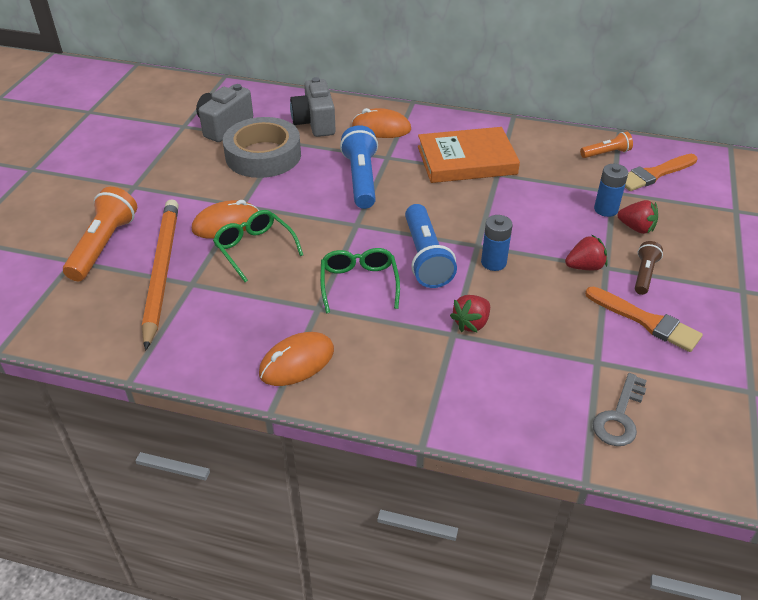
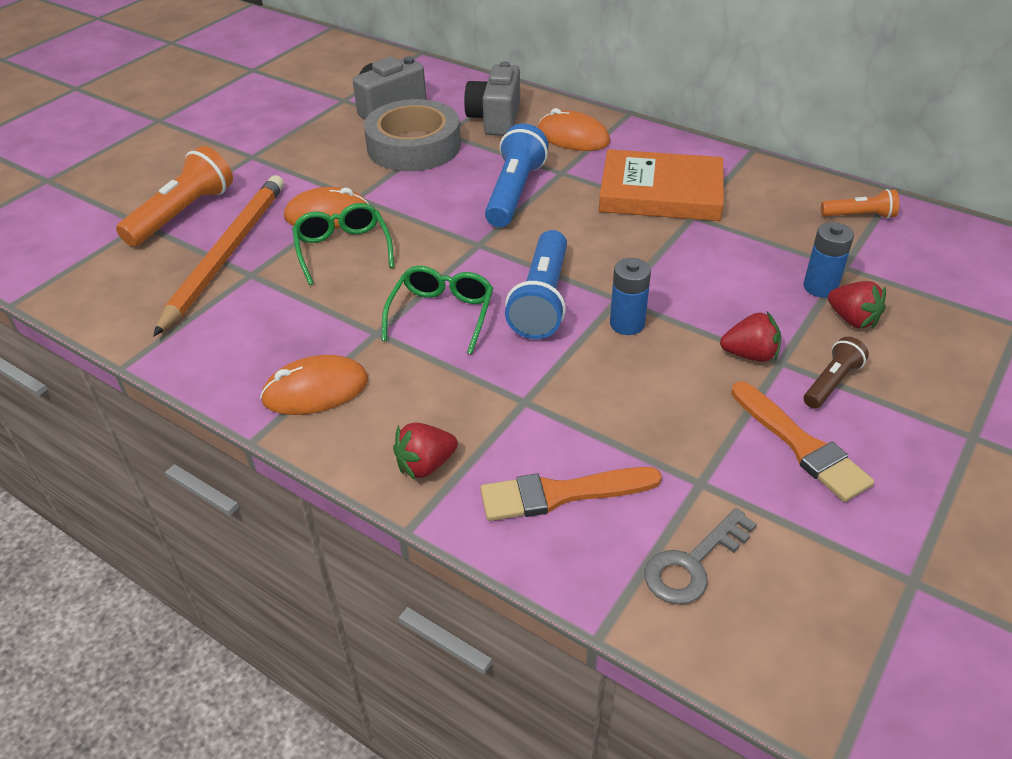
camera: 20 degrees right, 0 degrees up
red strawberry [450,295,490,333] -> red strawberry moved to [393,423,458,480]
orange brush [625,154,697,191] -> orange brush moved to [480,467,662,521]

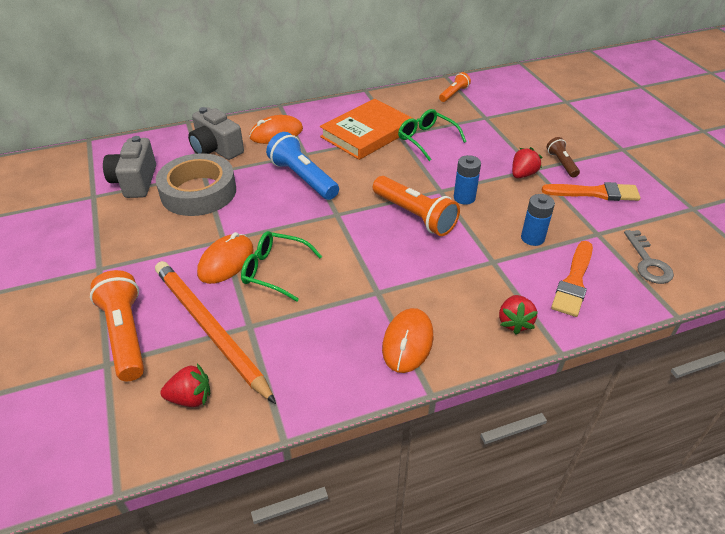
camera: 55 degrees left, 0 degrees up
green glasses [382,266,493,354] -> green glasses moved to [398,109,467,161]
blue flashlight [505,230,567,339] -> orange flashlight [373,176,460,236]
blue battery [804,222,854,298] -> blue battery moved to [521,194,555,246]
red strawberry [828,281,886,329] -> red strawberry moved to [160,363,210,407]

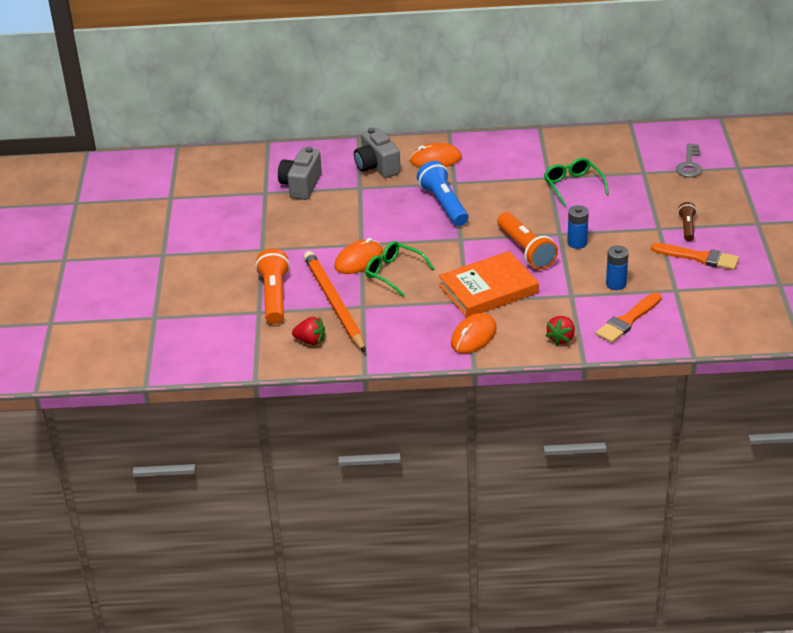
camera: 20 degrees right, 5 degrees down
grey tape [156,153,236,216] -> none
orange book [320,99,414,160] -> orange book moved to [439,251,539,318]
orange flashlight [439,72,471,102] -> none
red strawberry [512,147,543,178] -> none
grey key [624,230,674,284] -> grey key moved to [676,143,702,177]

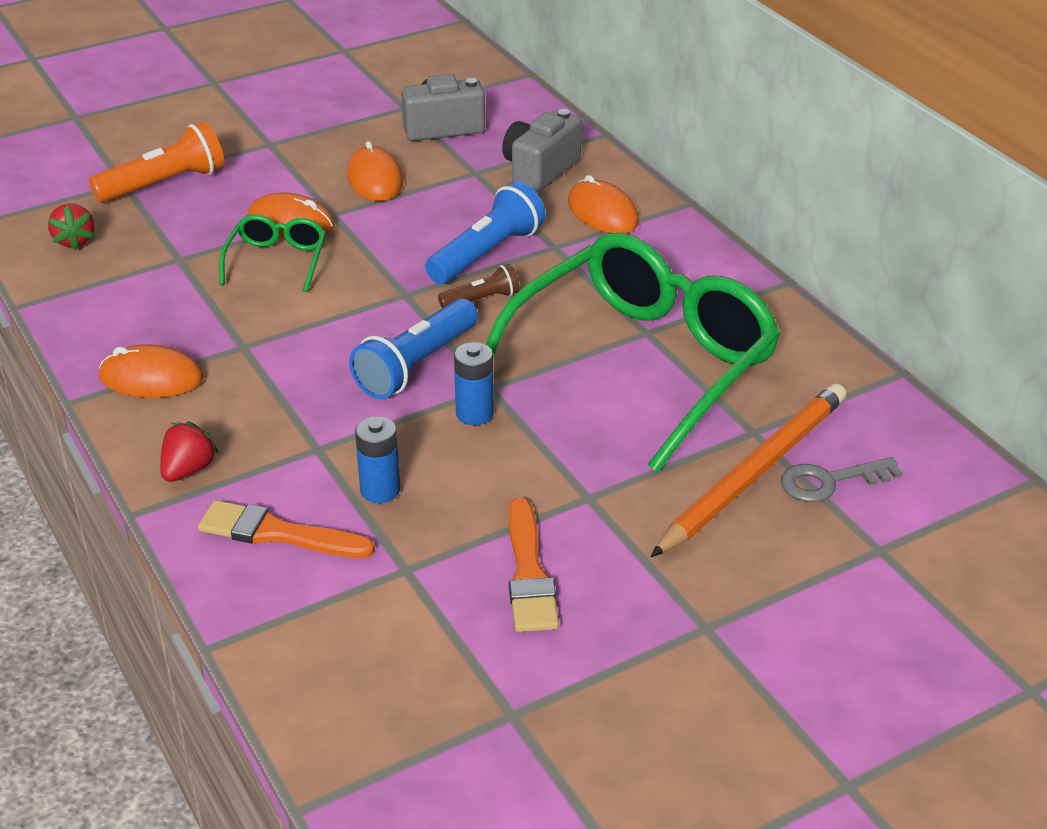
camera: 60 degrees right, 0 degrees up
orange pencil [304,251,366,353] -> orange pencil moved to [651,383,847,557]
orange book [439,251,539,318] -> none
orange flashlight [497,212,558,270] -> blue flashlight [349,298,478,399]
green glasses [544,158,609,206] -> green glasses [486,233,781,473], size x2.32
red strawberry [545,316,575,345] -> red strawberry turned 120 degrees clockwise [160,421,219,482]
brown flashlight [678,202,697,241] -> brown flashlight moved to [438,264,520,308]
none -> orange mouse [347,141,403,201]

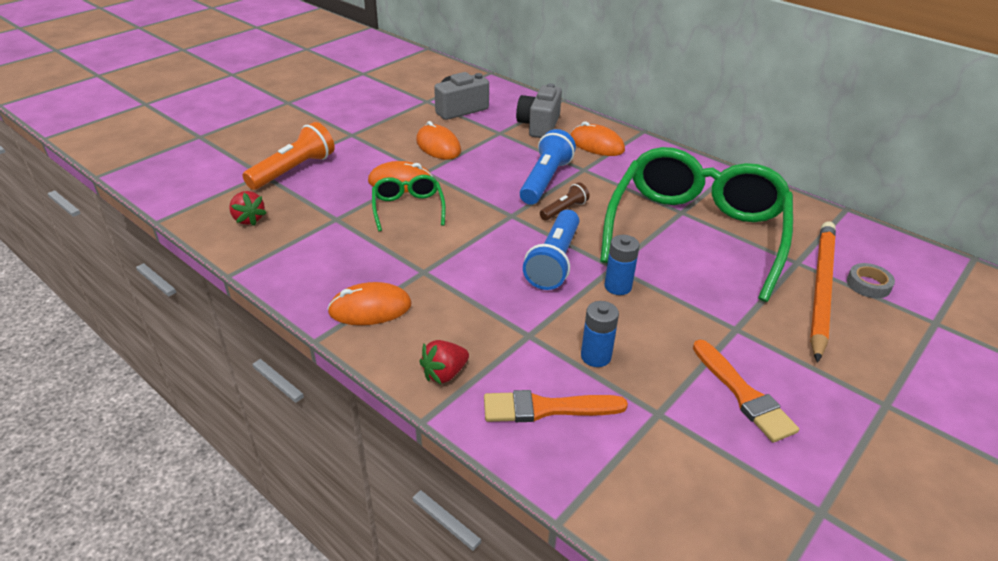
camera: 20 degrees left, 0 degrees up
red strawberry [160,421,219,482] -> red strawberry turned 135 degrees counterclockwise [419,340,469,384]
grey key [781,457,903,502] -> grey tape [847,263,895,298]

